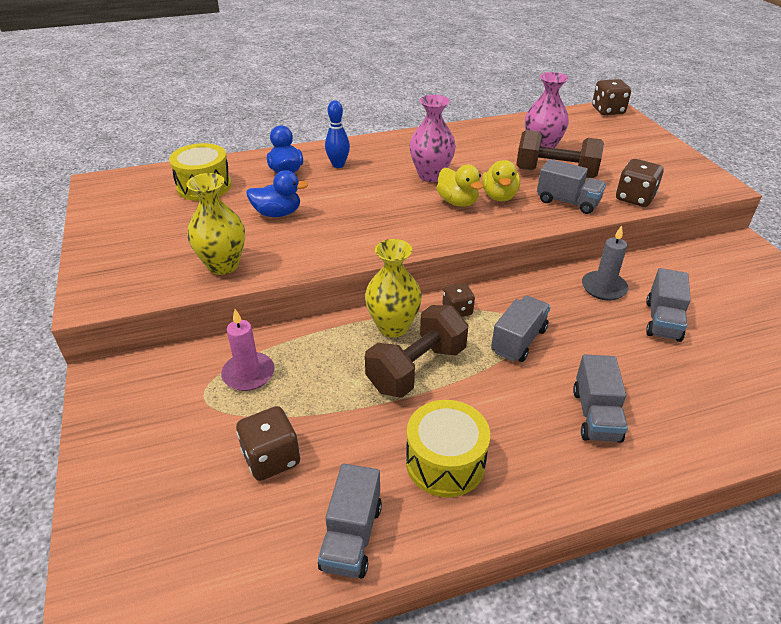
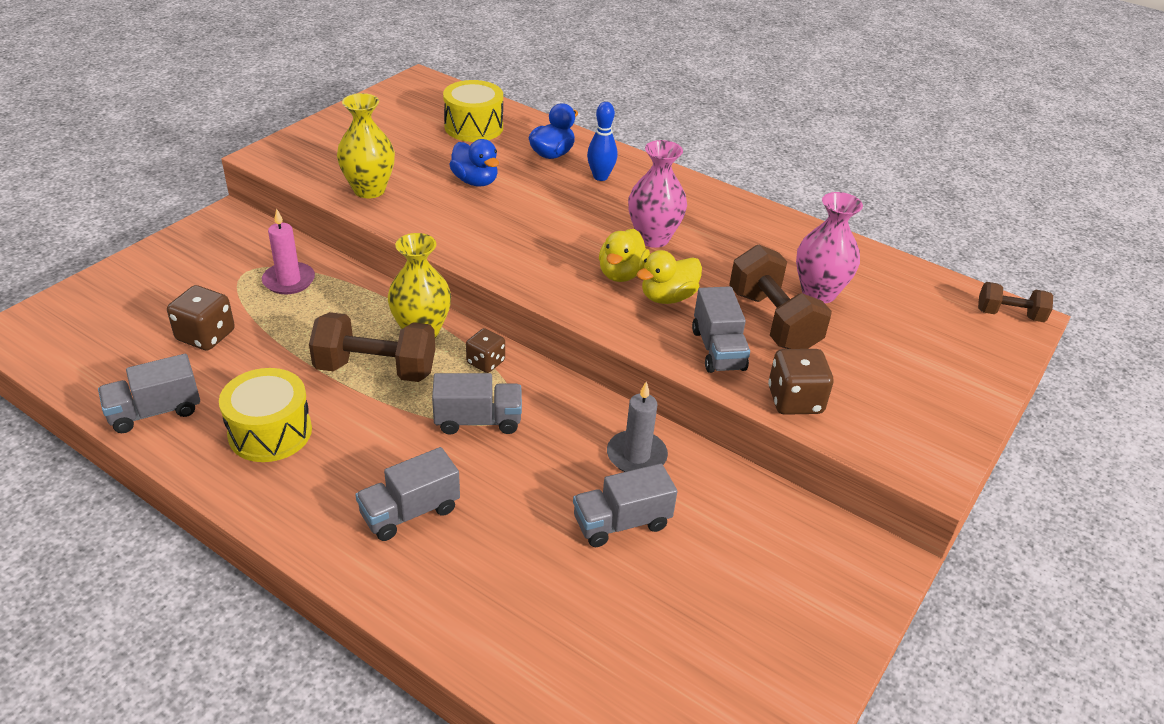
camera: 50 degrees right, 0 degrees up
brown dice [592,79,631,115] -> brown dumbbell [978,282,1053,322]

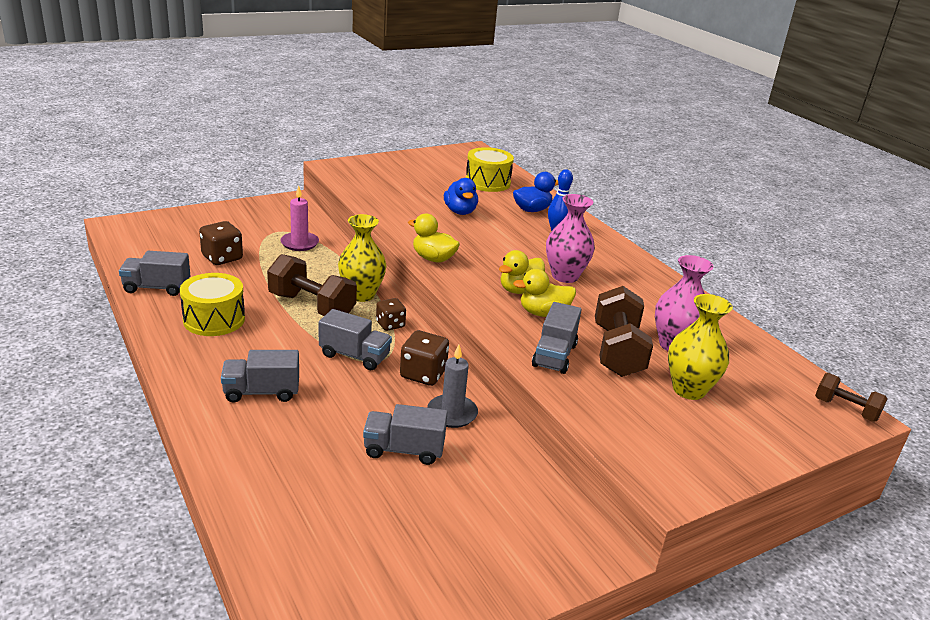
camera: 25 degrees right, 10 degrees down
yellow vase [337,93,395,199] -> yellow vase moved to [668,294,733,400]
brown dice [768,349,833,415] -> brown dice moved to [400,330,449,386]
none -> yellow duck [408,213,460,262]

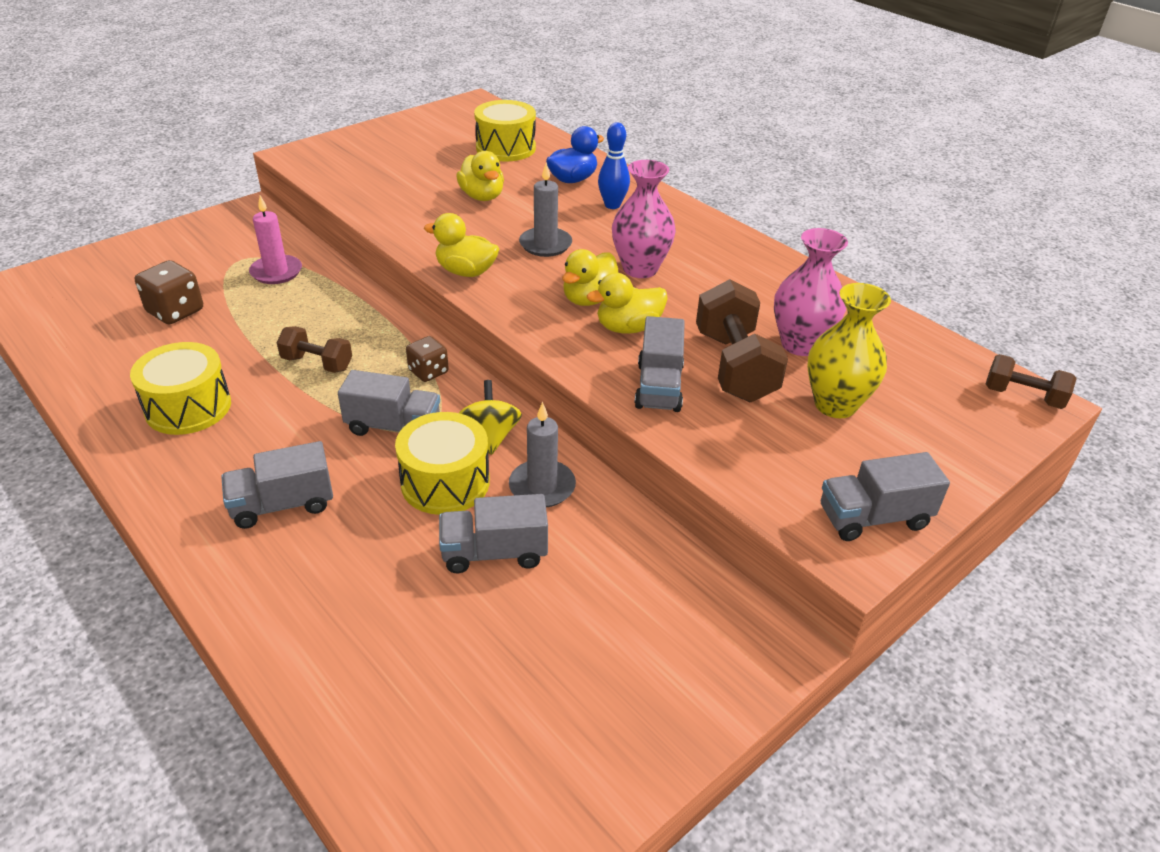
camera: 10 degrees left, 10 degrees up
grey truck [119,251,190,296] -> grey truck moved to [821,452,950,541]
brown dumbbell [267,254,357,316] -> brown dumbbell [277,326,352,373], size x0.58
yellow vase [338,214,387,302] -> none
brown dice [400,330,449,386] -> yellow spinning top [459,380,522,455]
blue duck [444,178,478,215] -> yellow duck [456,151,504,201]
none -> yellow drum [395,412,490,515]
none -> grey candle [519,163,572,257]

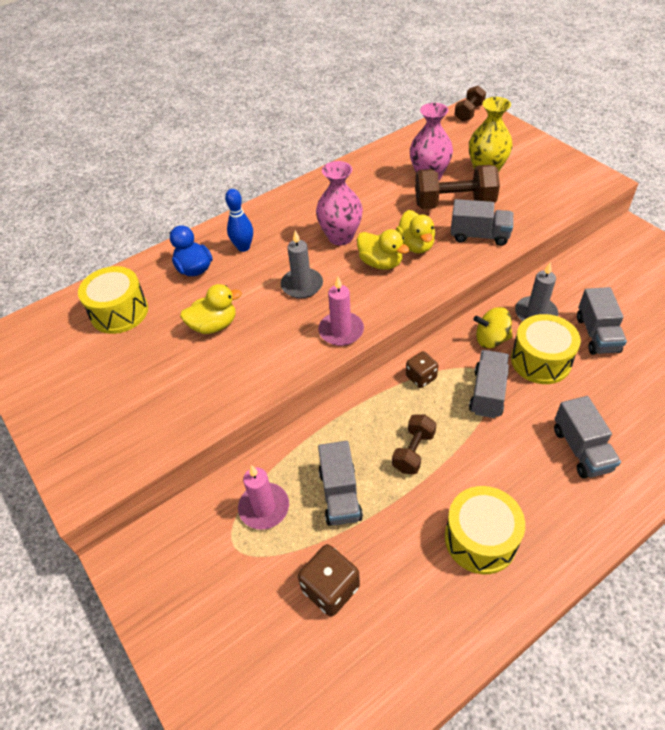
camera: 80 degrees left, 10 degrees up
yellow duck [424,213,499,277] -> pink candle [318,276,364,346]
grey truck [821,452,950,541] -> grey truck moved to [318,441,363,526]

